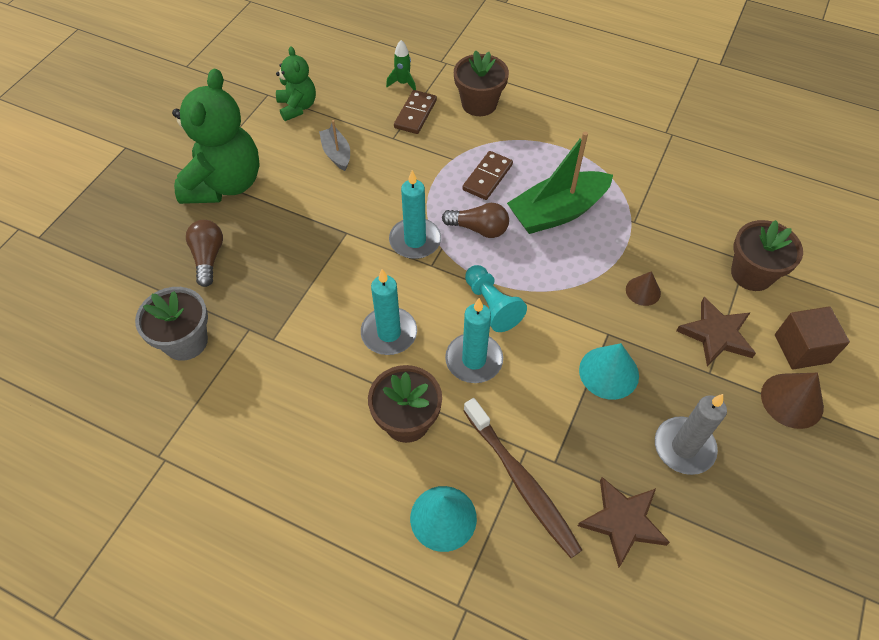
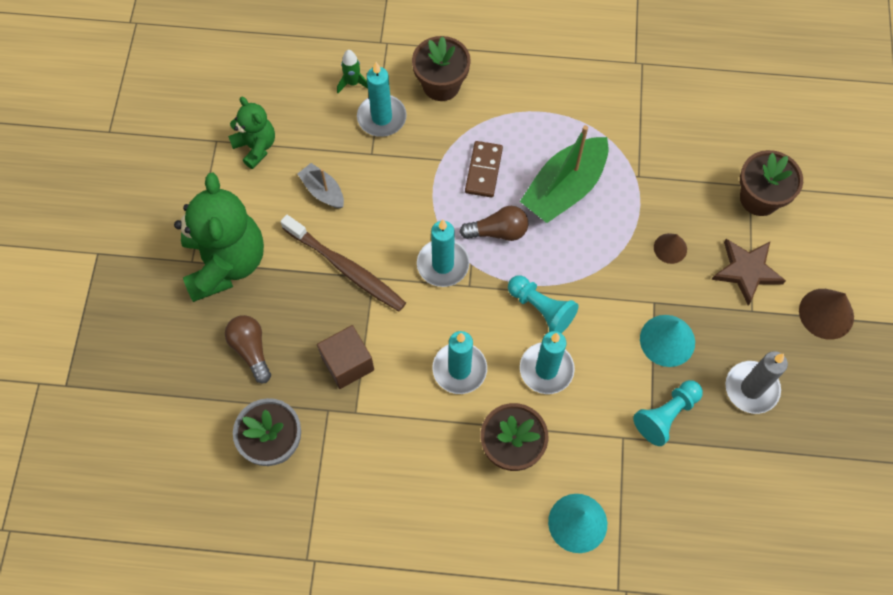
camera: 20 degrees left, 10 degrees up
brown domino [394,90,437,134] -> turquoise candle [357,62,407,137]
brown toothbrush [464,398,582,558] -> brown toothbrush moved to [280,215,406,312]
brown star [578,477,670,568] -> none
brown cube [775,306,850,370] -> brown cube moved to [317,325,374,389]
none -> turquoise pawn [633,380,703,446]

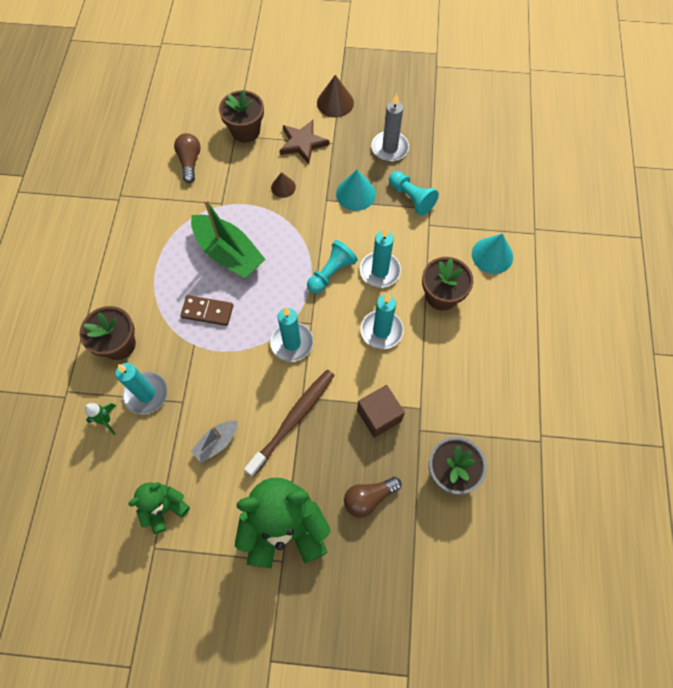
camera: 90 degrees left, 0 degrees up
brown light bulb [460,206,528,241] -> brown light bulb moved to [174,133,201,183]

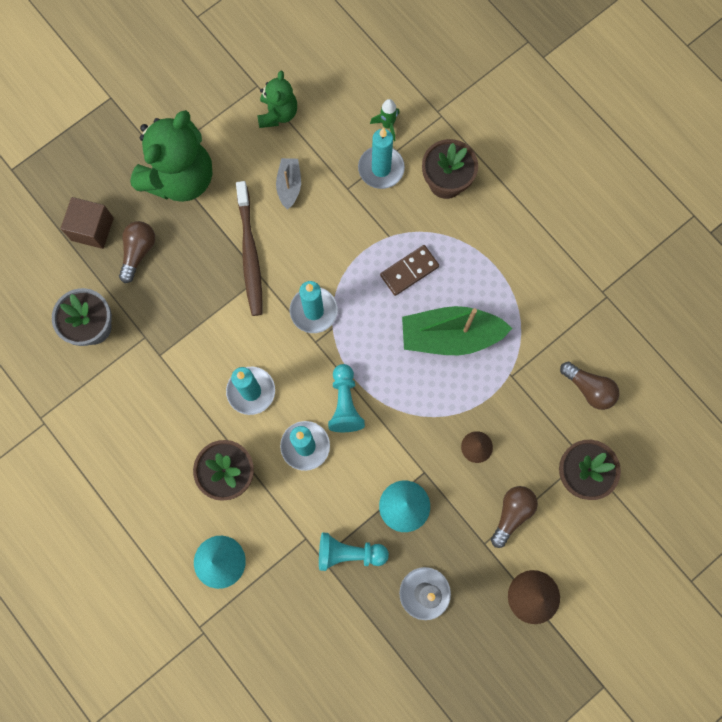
camera: 135 degrees right, 10 degrees up
brown star [279,120,329,164] -> brown light bulb [491,486,538,548]
brown cube [357,385,405,437] -> brown cube moved to [60,197,114,249]

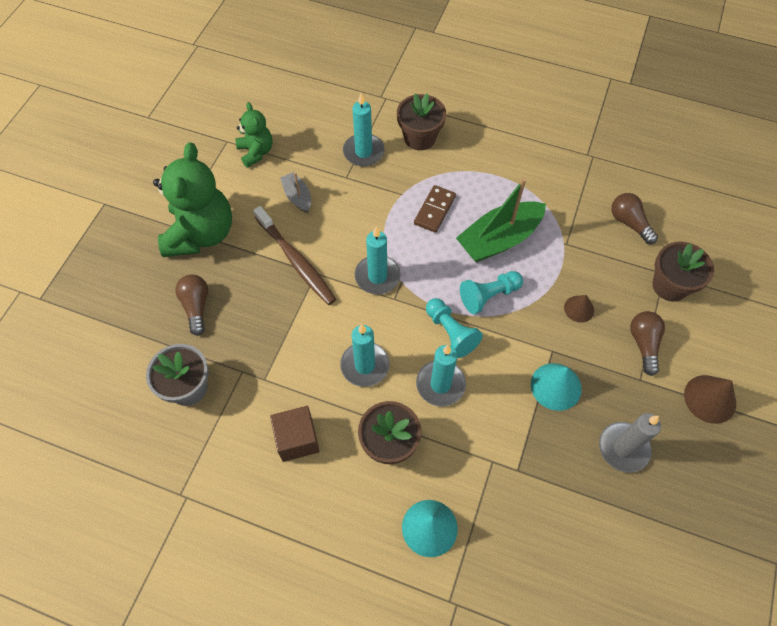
camera: 30 degrees left, 15 degrees down
brown cube [60,197,114,249] -> brown cube moved to [270,406,320,462]
turquoise pawn [319,532,389,571] -> turquoise pawn moved to [460,271,523,314]
green rocket [370,99,400,141] -> none
brown light bulb [560,362,619,410] -> brown light bulb turned 135 degrees counterclockwise [611,193,658,244]

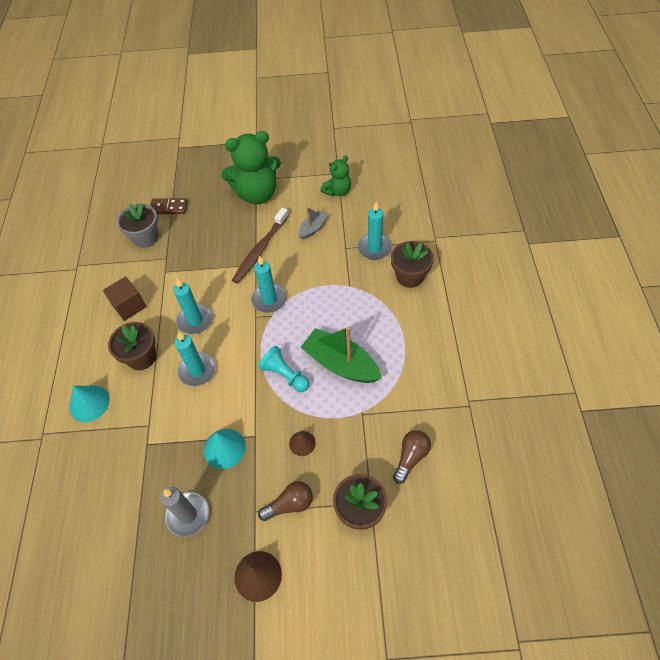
camera: 70 degrees right, 5 degrees down
brown light bulb [175,274,208,336] -> none
brown domino [414,185,456,233] -> brown domino moved to [150,198,188,214]
turquoise pawn [426,298,483,358] -> none

